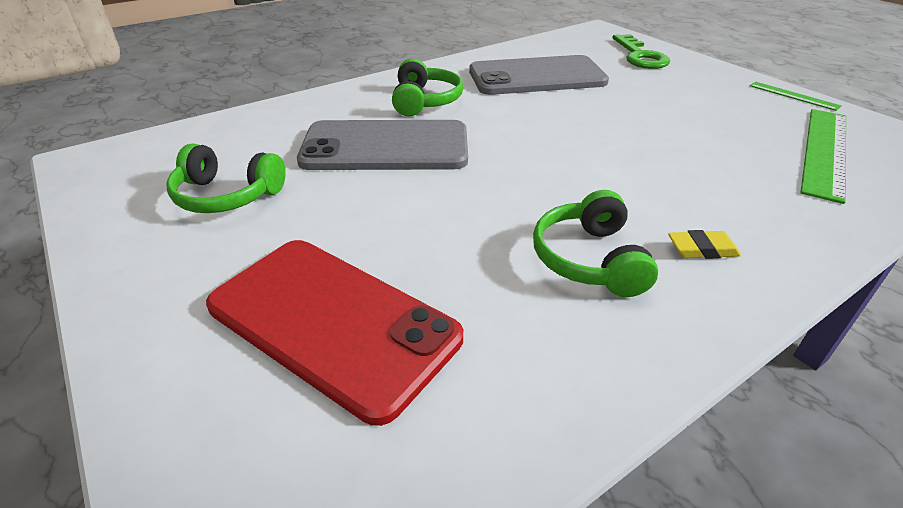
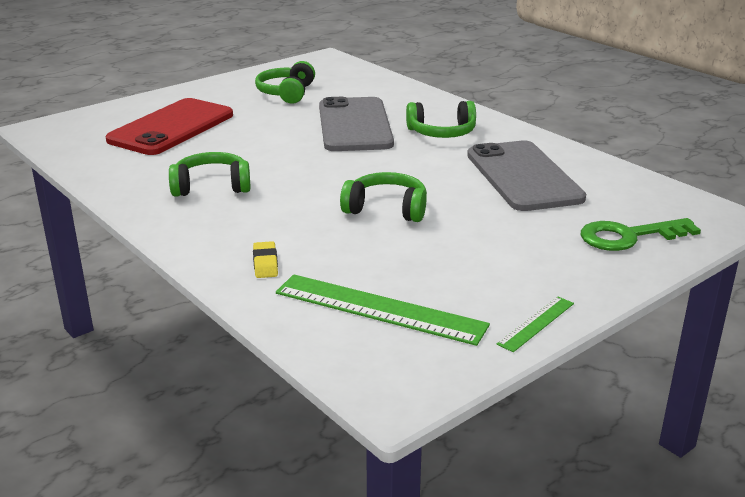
camera: 85 degrees right, 10 degrees down
yellow eraser [668,230,741,259] -> yellow eraser moved to [253,241,278,278]
none -> green headphones [340,172,427,222]

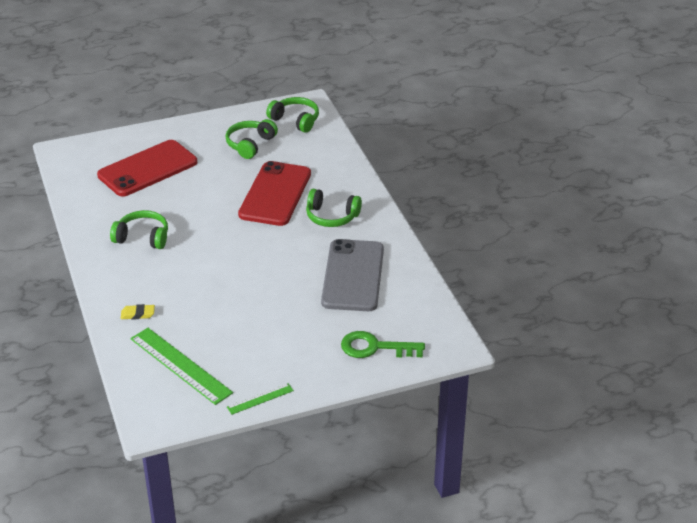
camera: 20 degrees right, 10 degrees up
yellow eraser [253,241,278,278] -> yellow eraser turned 75 degrees clockwise [121,304,155,320]
grey phone [319,97,394,151] -> red phone [238,161,311,226]
green headphones [340,172,427,222] -> green headphones moved to [266,97,319,133]

